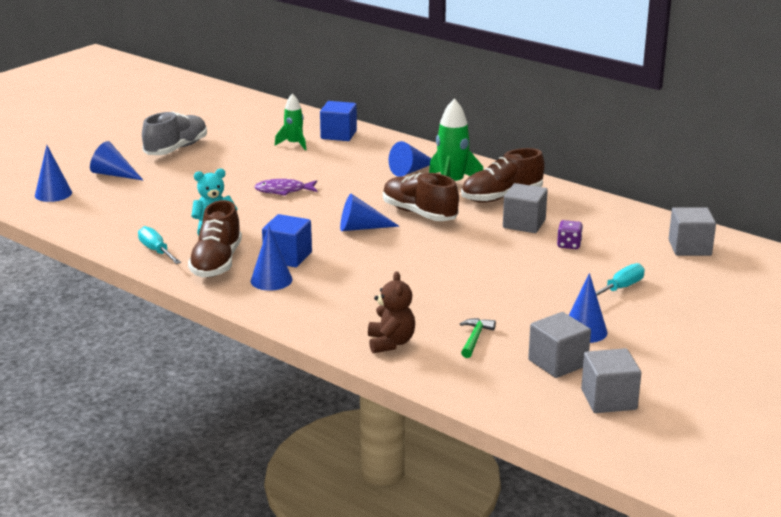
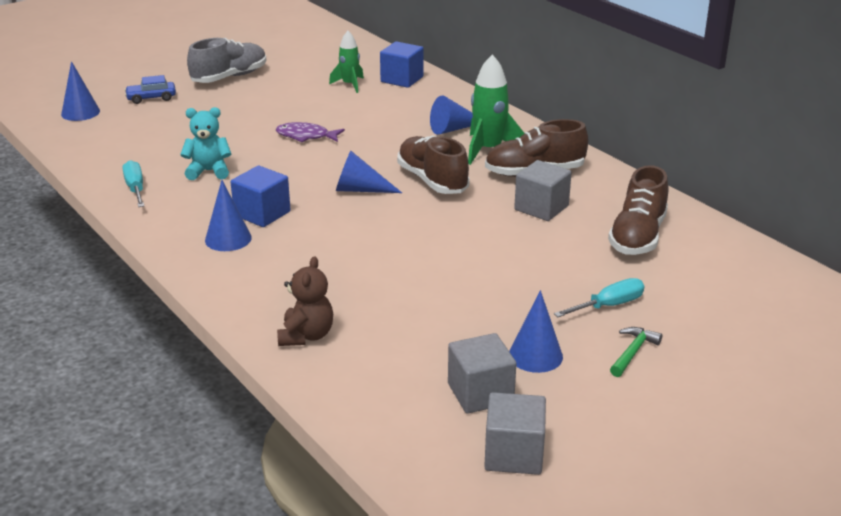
camera: 15 degrees right, 5 degrees up
blue cone [90,141,143,180] -> blue car [125,75,176,104]
brown shoe [188,200,242,277] -> brown shoe moved to [608,165,669,255]
green hammer [460,318,496,358] -> green hammer moved to [610,327,662,377]
purple dice [557,220,583,249] -> none
grey cube [669,207,716,256] -> none

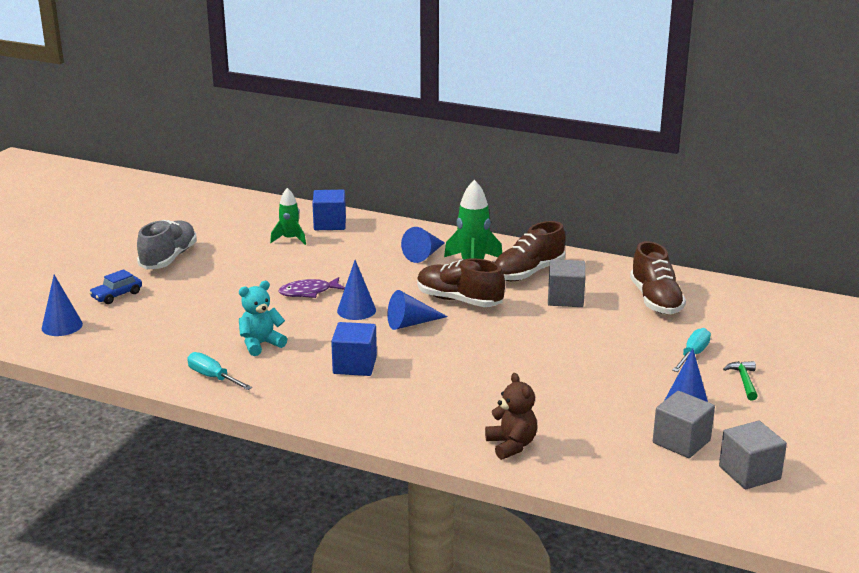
camera: 30 degrees left, 5 degrees down
blue cone [205,180,252,251] -> blue cone moved to [337,260,376,320]

